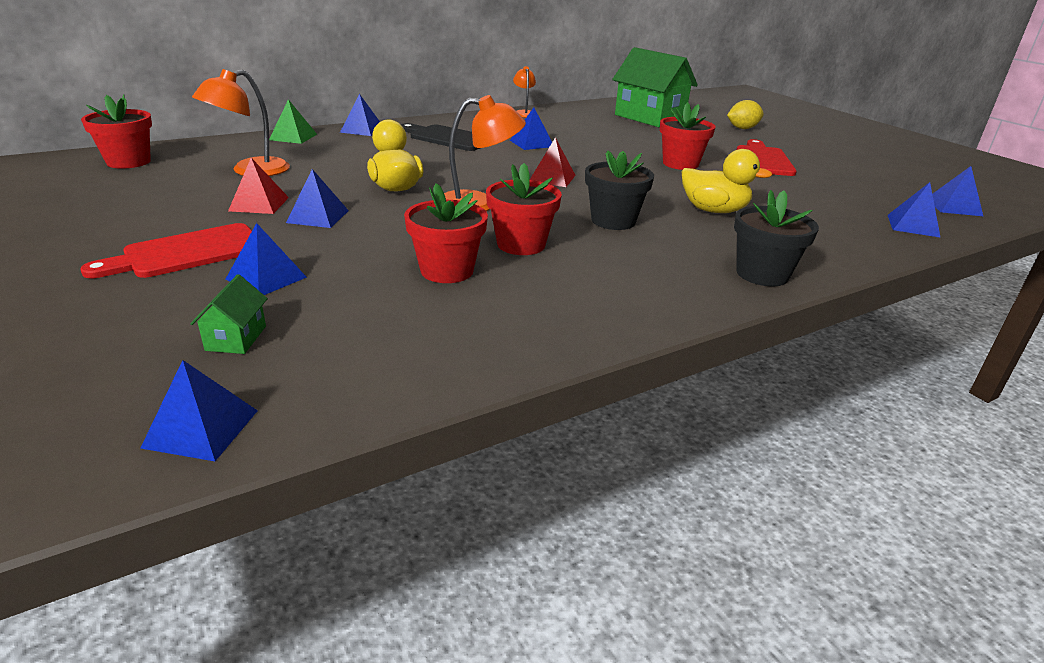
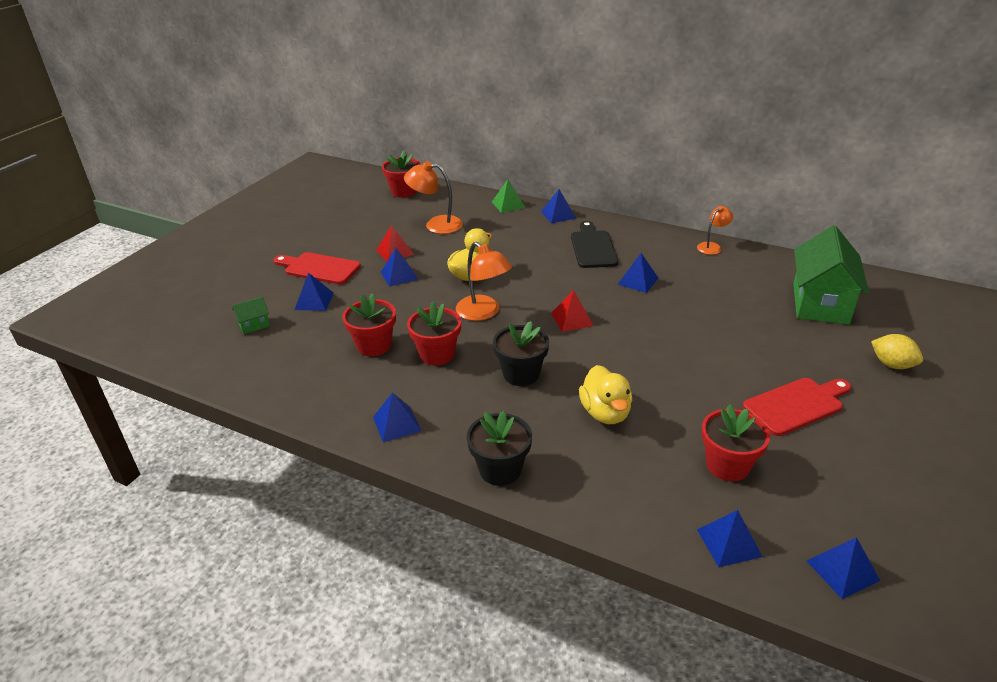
camera: 60 degrees right, 5 degrees up
blue pyramid [141,360,258,461] -> blue pyramid moved to [373,392,421,442]
red flower pot [660,102,715,170] -> red flower pot moved to [701,404,770,481]

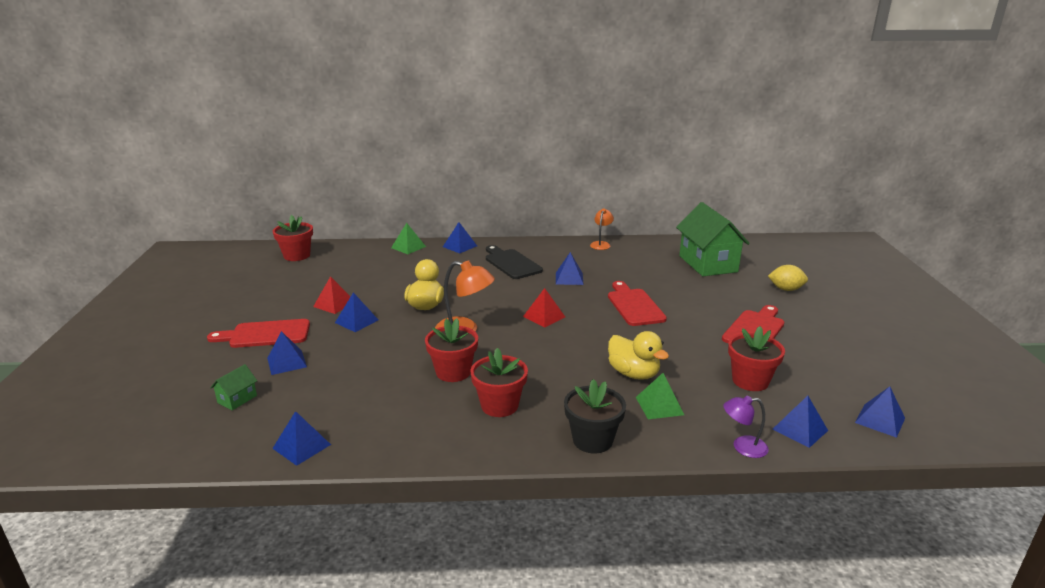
camera: 30 degrees left, 10 degrees down
red flower pot [342,293,396,356] -> red flower pot moved to [470,348,528,417]
blue pyramid [373,392,421,442] -> blue pyramid moved to [272,411,331,466]
orange lamp [404,161,463,234] -> none
black flower pot [493,321,549,386] -> none
none -> red cutting board [608,281,667,326]
none -> green pyramid [636,373,684,419]
none -> purple lamp [723,396,769,458]

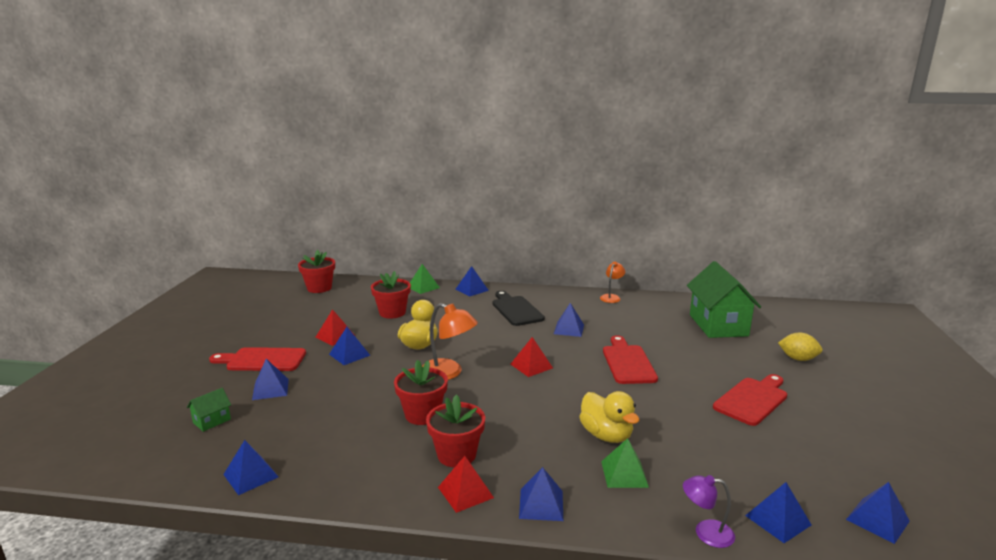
camera: 10 degrees right, 5 degrees down
black flower pot [564,379,626,453] -> blue pyramid [519,467,563,521]
red flower pot [728,326,785,391] -> red flower pot moved to [371,271,411,319]
none -> red pyramid [438,456,494,513]

